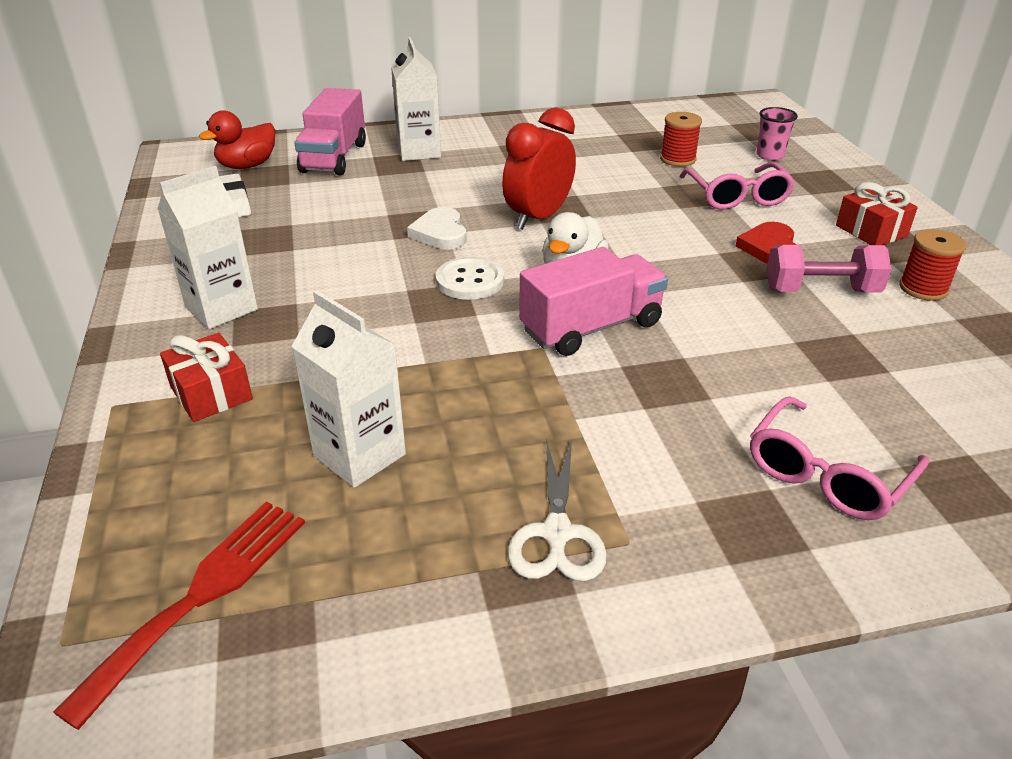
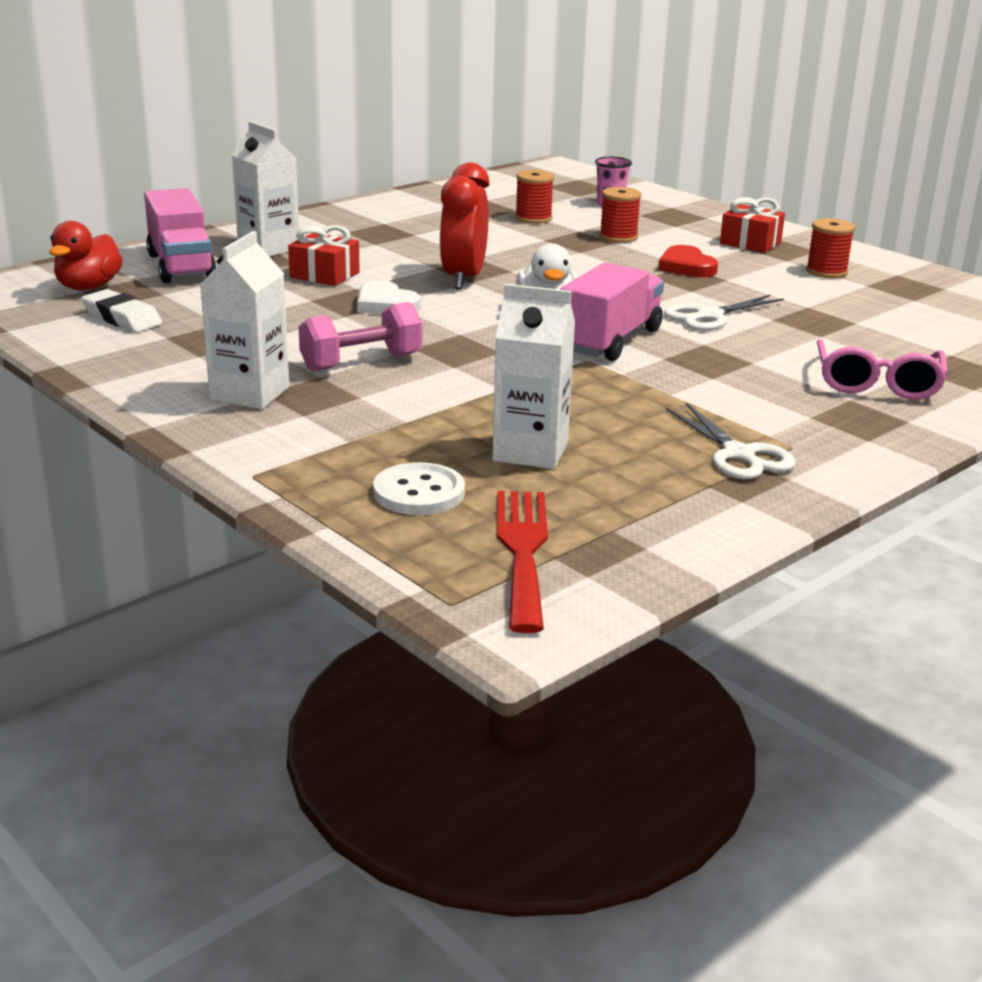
camera: 30 degrees left, 10 degrees down
red gift [160,333,253,422] -> red gift moved to [288,225,360,286]
white button [436,257,504,300] -> white button moved to [373,462,465,515]
pink glasses [680,162,795,210] -> red spool [599,187,641,243]
pink dumbbell [767,245,892,293] -> pink dumbbell moved to [299,302,422,372]
none -> white scissors [664,295,784,330]

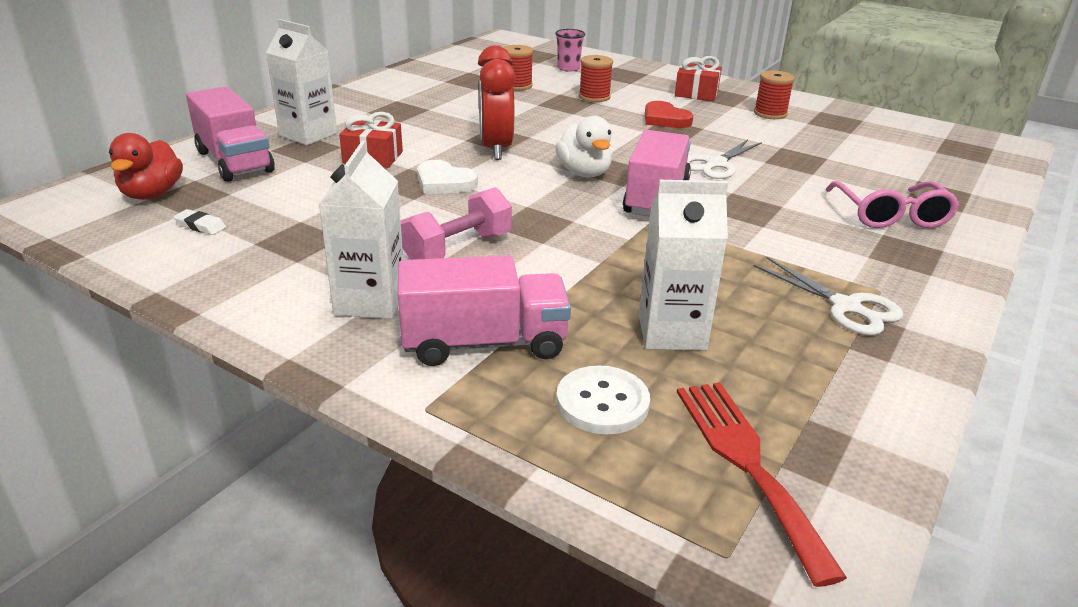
camera: 15 degrees left, 5 degrees up
white eraser [82,289,162,332] -> white eraser [174,209,226,235], size x0.59
none -> pink truck [398,255,571,366]

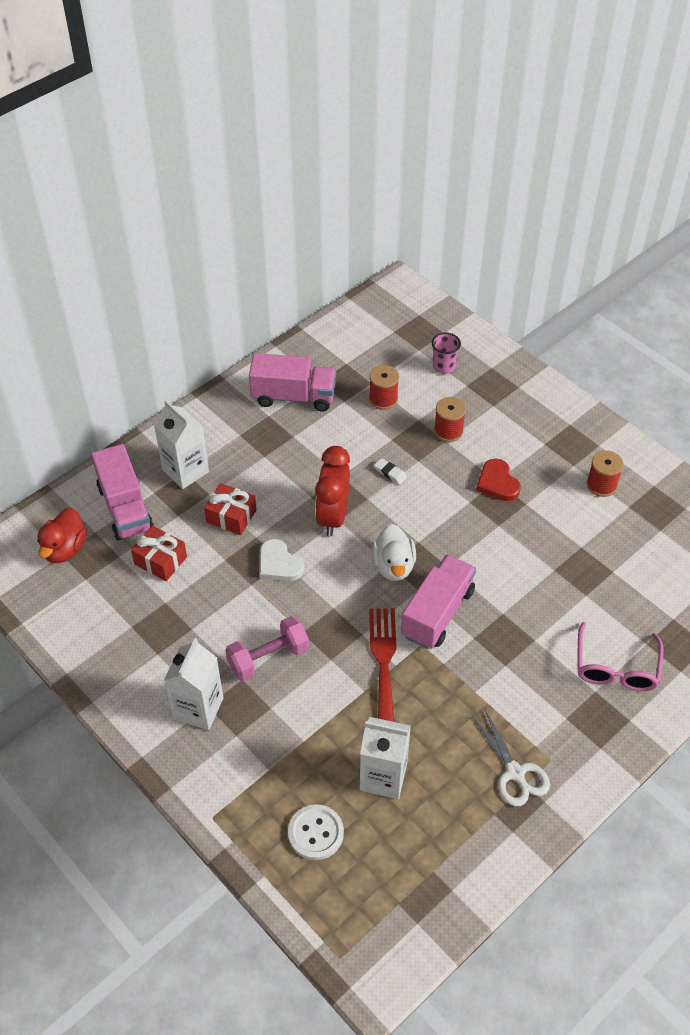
camera: 15 degrees right, 20 degrees up
white eraser [174,209,226,235] -> white eraser moved to [374,458,407,485]
pink truck [398,255,571,366] -> pink truck moved to [249,353,336,412]
red gift [675,56,722,101] -> red gift moved to [131,526,187,581]
red fork [677,382,847,587] -> red fork moved to [369,608,397,722]
white scissors [687,140,762,179] -> none

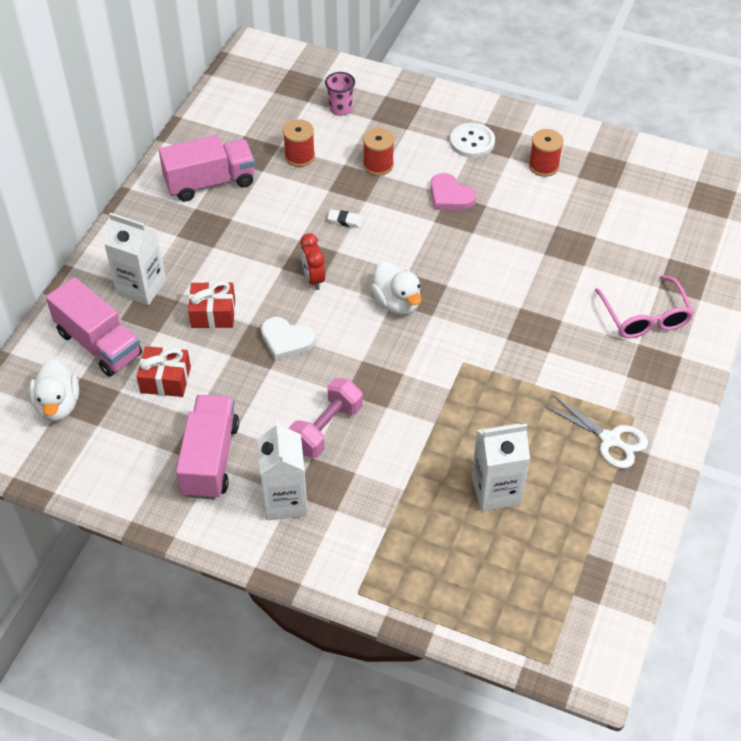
camera: 25 degrees left, 0 degrees up
red duck [37,508,87,563] -> white duck [29,359,79,421]
white button [288,804,344,860] -> white button moved to [450,123,495,158]
red clock [315,446,350,536] -> red clock [300,233,325,290], size x0.60
red fork [369,608,397,722] -> none
pink truck [401,554,476,649] -> pink truck moved to [176,395,239,500]
red heart [476,458,521,501] -> pink heart [430,173,476,210]

